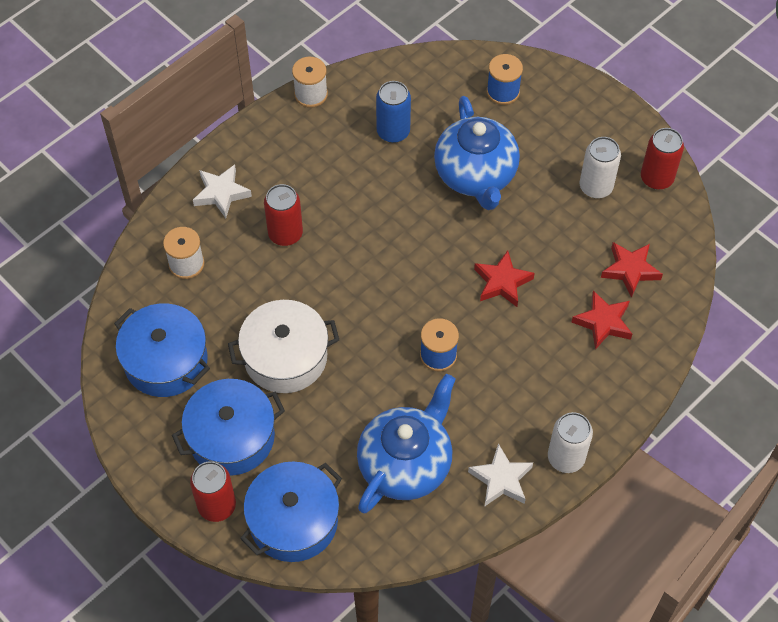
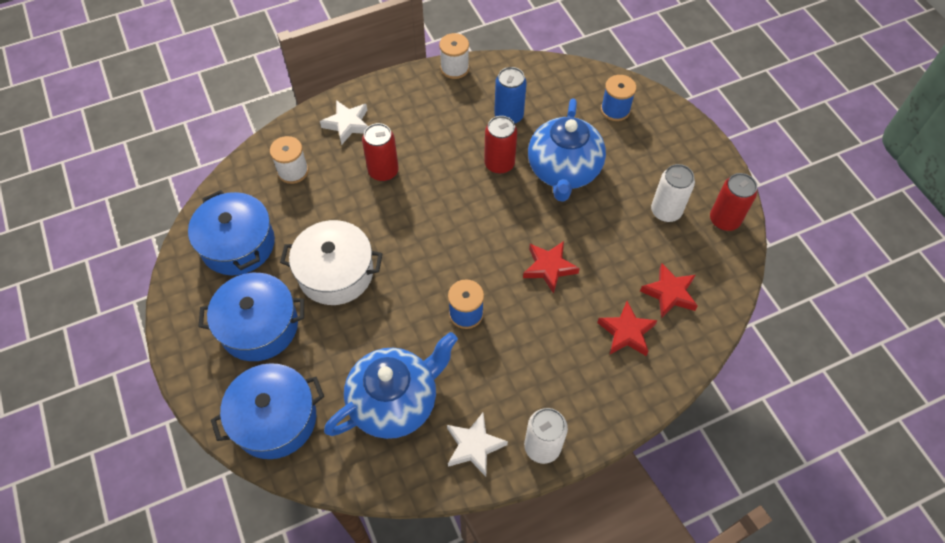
camera: 20 degrees right, 0 degrees up
red can [190,461,236,522] -> red can moved to [484,116,517,174]

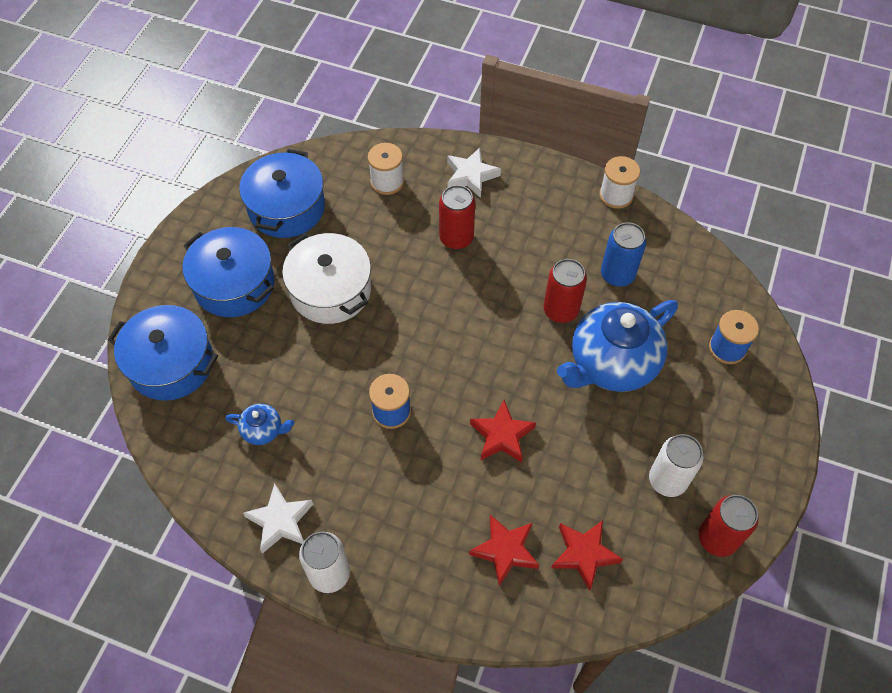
camera: 45 degrees right, 0 degrees up
blue teapot [324,332,458,439] -> blue teapot [225,404,294,445], size x0.44

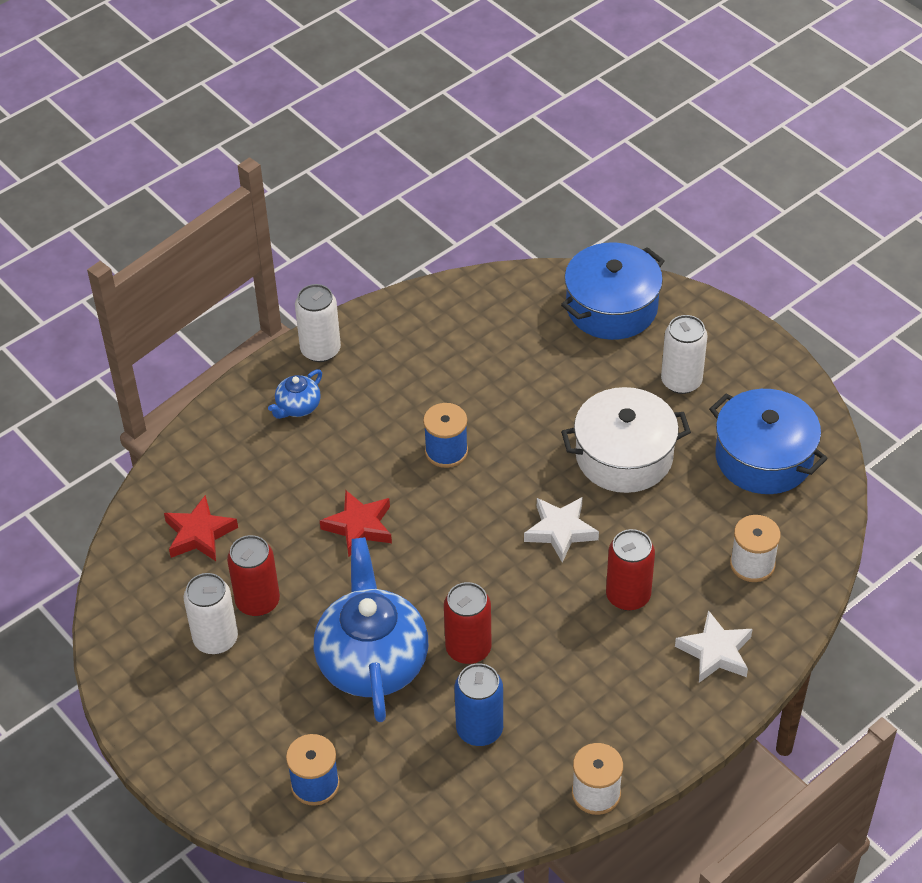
camera: 120 degrees right, 10 degrees down
blue pot [182,227,275,317] -> white can [661,315,708,394]
blue teapot [225,404,294,445] -> blue teapot moved to [268,369,322,419]
white star [243,483,313,554] -> white star moved to [524,497,599,563]
red star [469,515,539,586] -> none
red can [699,495,758,557] -> red can moved to [227,535,280,616]

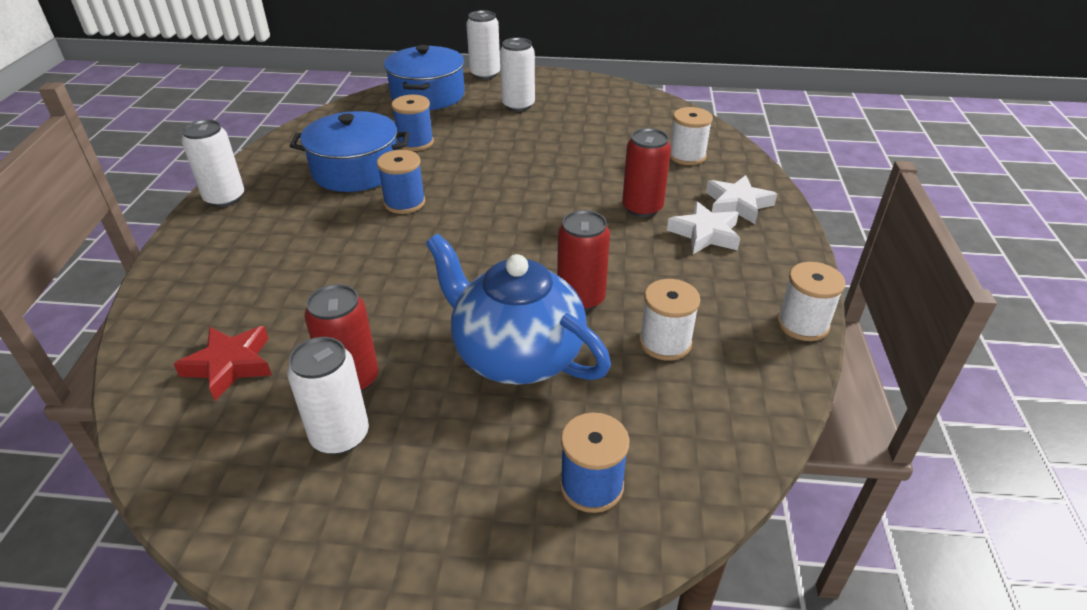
camera: 45 degrees left, 10 degrees down
blue teapot [268,369,322,419] -> none
red star [320,490,392,557] -> none
blue can [454,663,503,746] -> white spool [639,279,700,361]
white star [524,497,599,563] -> white star moved to [667,201,740,254]
white pot [561,387,691,493] -> none
blue pot [709,389,828,494] -> blue pot moved to [290,111,409,192]
none -> blue spool [391,95,434,151]
none -> white can [466,10,500,79]

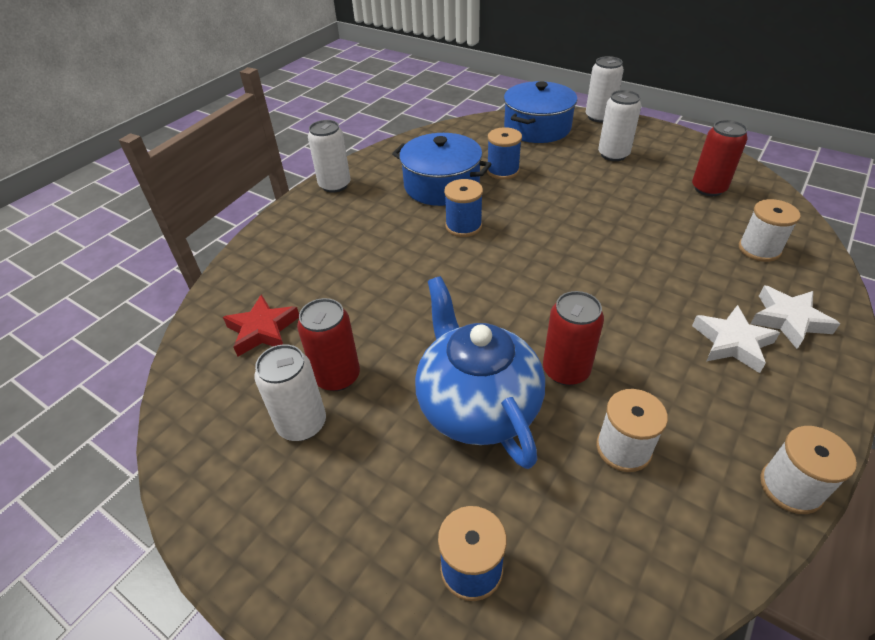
camera: 30 degrees right, 5 degrees up
red can [622,128,671,217] -> red can moved to [692,120,748,196]

